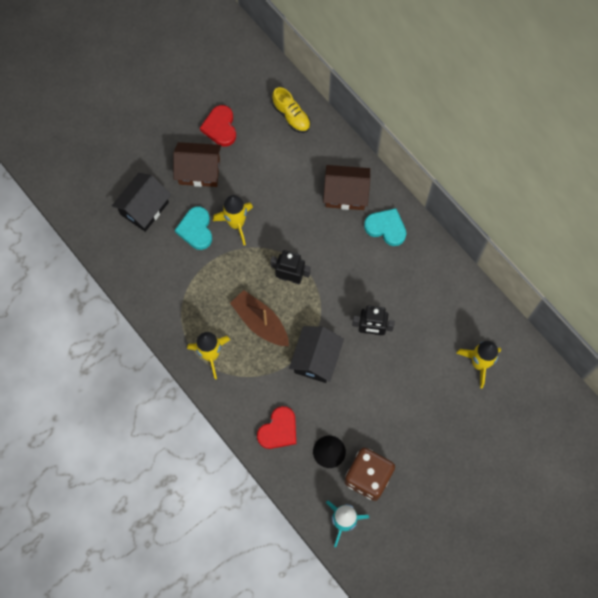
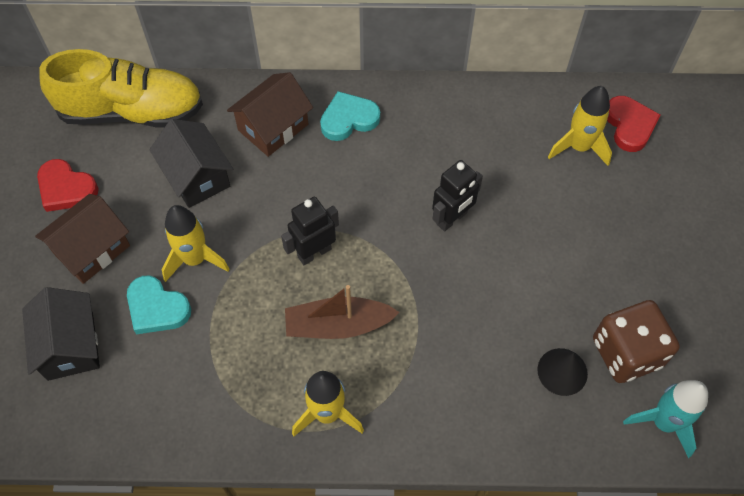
camera: 50 degrees left, 10 degrees down
red heart [257,406,296,449] -> red heart moved to [607,96,661,152]
yellow shoe [272,87,311,133] -> yellow shoe [39,49,203,128], size x2.02
black house [289,326,344,383] -> black house moved to [149,119,233,208]

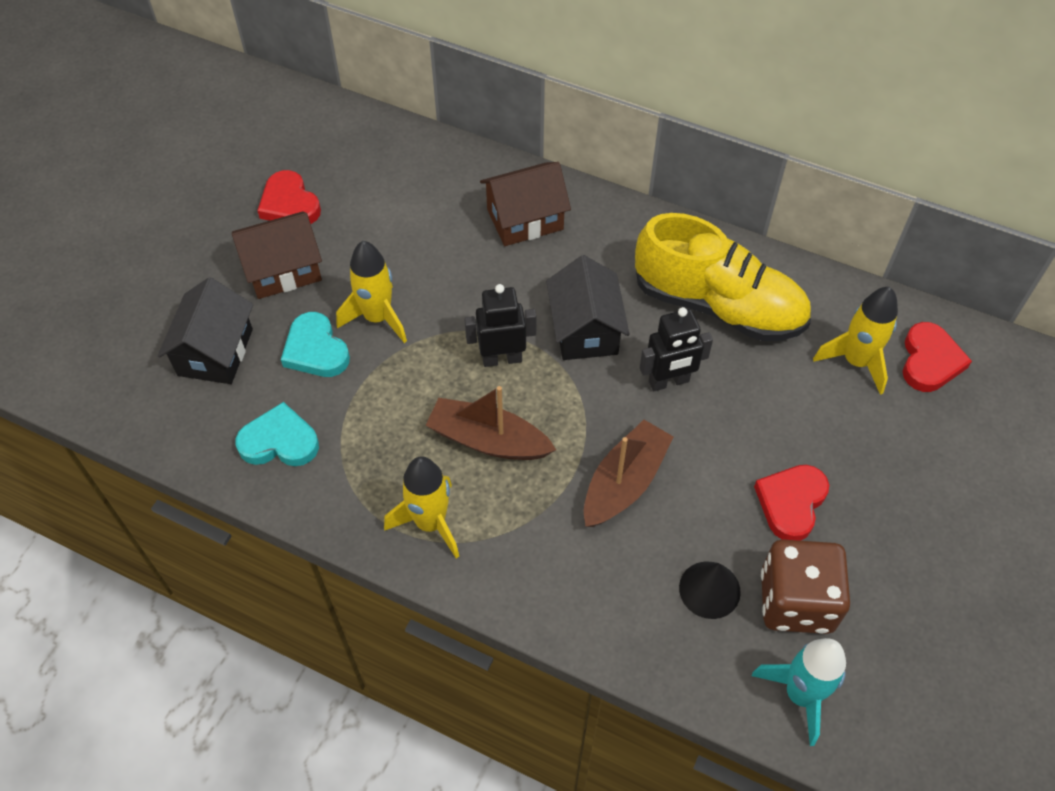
camera: 25 degrees right, 5 degrees down
yellow shoe [39,49,203,128] -> yellow shoe moved to [635,213,811,341]
black house [149,119,233,208] -> black house moved to [546,255,630,360]
turquoise heart [320,91,380,141] -> turquoise heart moved to [236,402,319,466]
none -> brown boat [584,420,674,527]
none -> red heart [754,465,829,541]

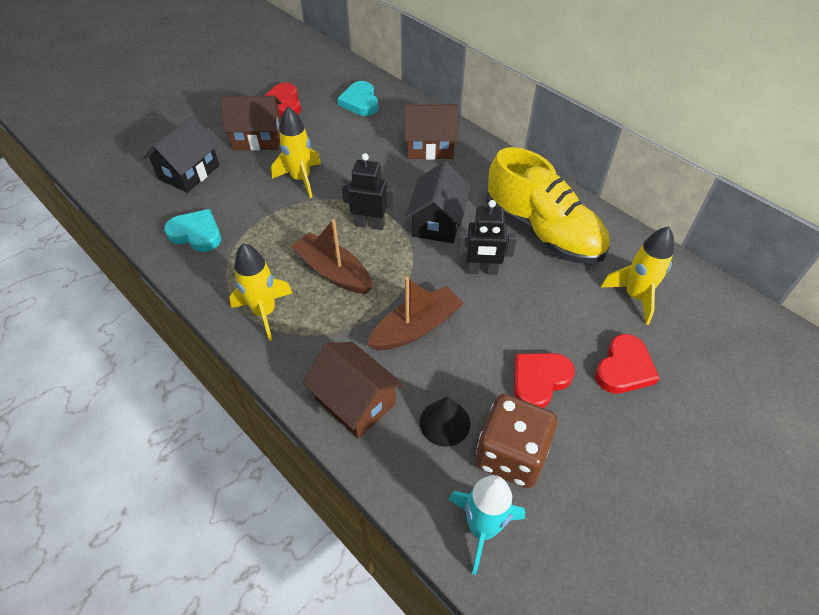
camera: 20 degrees right, 5 degrees down
turquoise heart [281,312,350,377] -> turquoise heart moved to [337,81,378,116]
red heart [902,322,972,392] -> red heart moved to [595,334,660,394]
none -> brown house [302,342,403,439]

